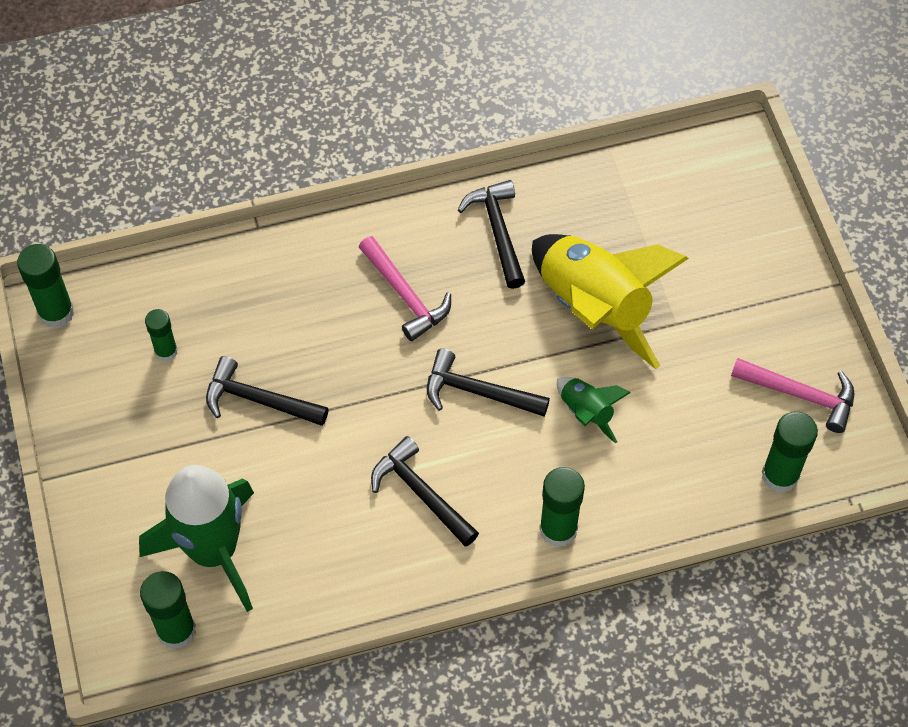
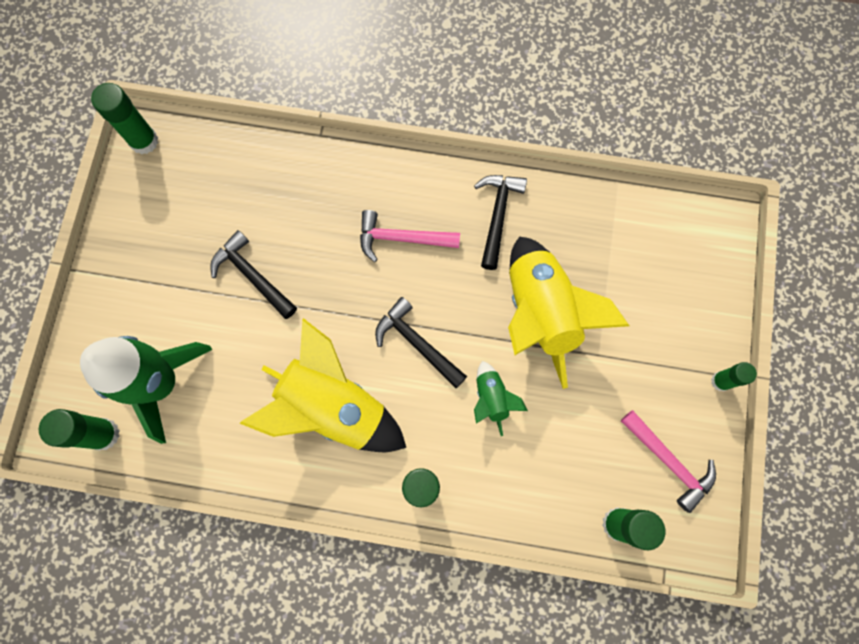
camera: 25 degrees right, 15 degrees up
green glue stick [145,309,178,362] -> green glue stick moved to [711,362,757,391]
pink hammer [359,236,451,341] -> pink hammer turned 105 degrees clockwise [360,210,460,262]
black hammer [371,436,479,547] -> yellow rocket [239,318,406,452]

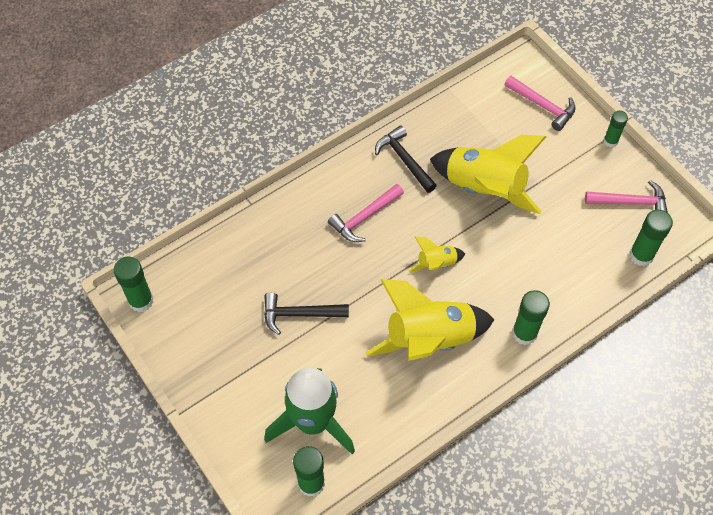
camera: 45 degrees left, 15 degrees down
black hammer [375,297,467,388] -> yellow rocket [408,237,465,272]
green rocket [474,361,528,436] -> none
none -> pink hammer [504,76,576,131]

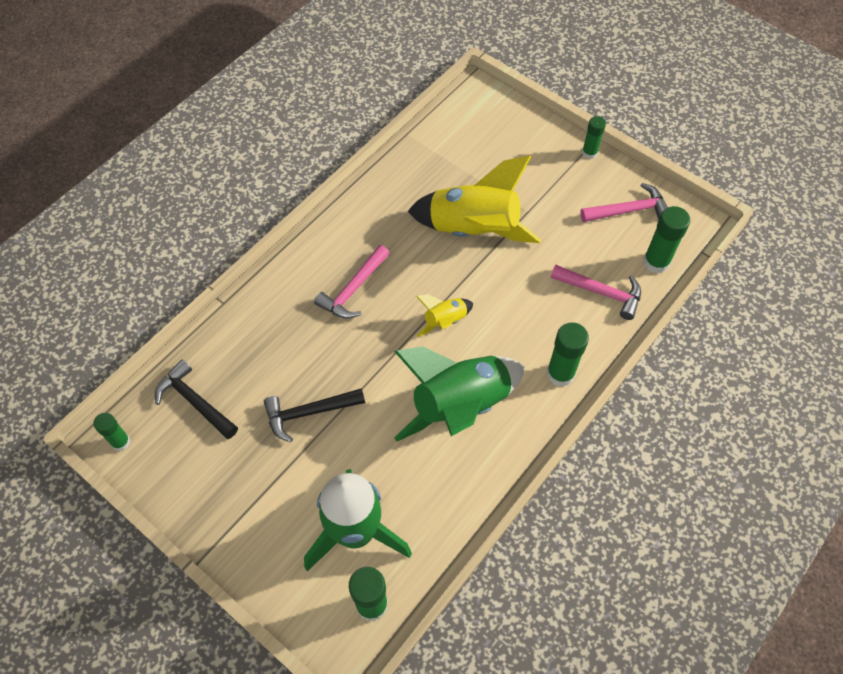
camera: 15 degrees left, 0 degrees up
green glue stick [114,257,153,312] -> green glue stick [94,413,130,451], size x0.64
yellow rocket [365,279,494,361] -> green rocket [394,346,525,441]
black hammer [375,125,437,193] -> black hammer moved to [155,359,238,439]
pink hammer [504,76,576,131] -> pink hammer moved to [551,265,641,320]

